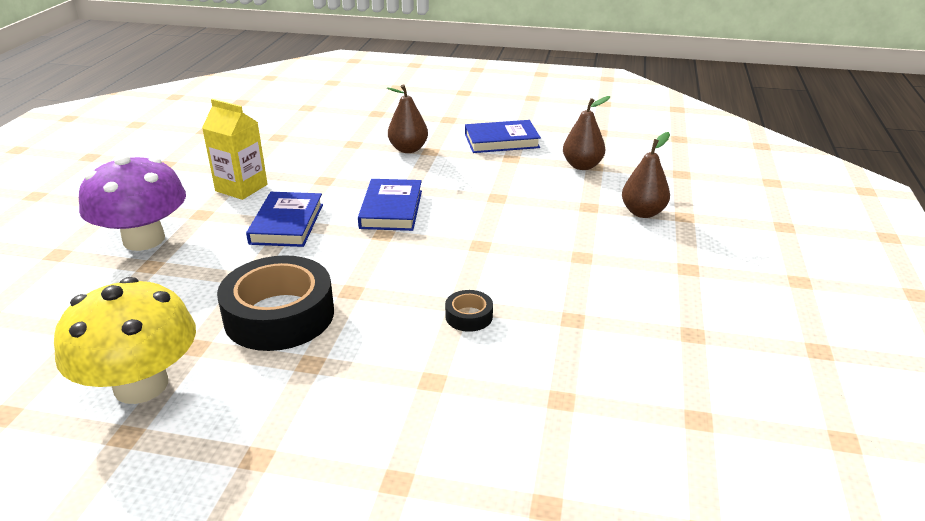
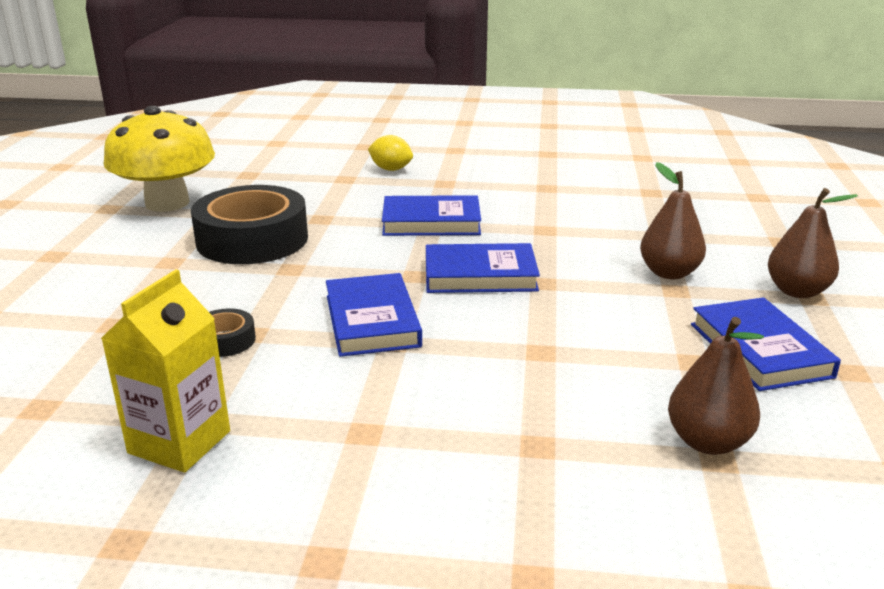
camera: 85 degrees right, 5 degrees down
purple mushroom [79,155,186,251] -> yellow lemon [368,135,413,171]
yellow carton [202,99,267,200] -> yellow carton moved to [101,269,230,473]
brown pear [622,132,670,218] -> brown pear moved to [768,188,858,298]
none -> blue book [326,273,422,357]

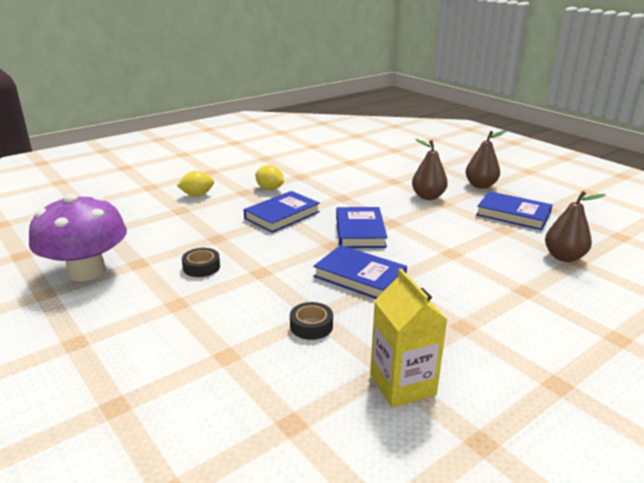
camera: 45 degrees left, 0 degrees up
yellow mushroom [104,106,215,212] -> purple mushroom [29,194,127,281]
black tape [191,185,308,264] -> black tape [182,248,220,277], size x0.44
blue book [426,243,540,293] -> blue book turned 45 degrees counterclockwise [336,207,388,248]
none -> yellow lemon [255,165,284,190]

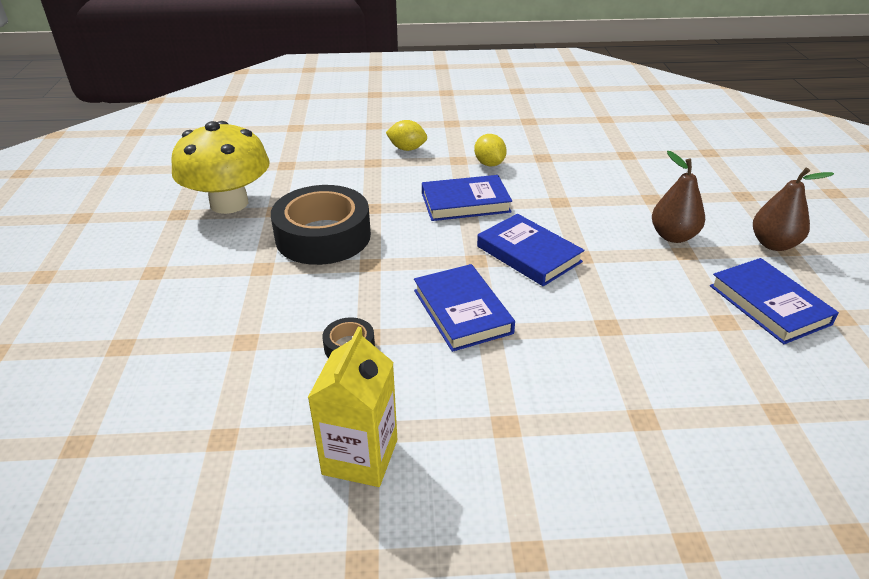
camera: 35 degrees right, 10 degrees up
purple mushroom [29,194,127,281] -> yellow mushroom [171,121,270,214]
black tape [182,248,220,277] -> black tape [271,185,371,265], size x2.29
blue book [336,207,388,248] -> blue book turned 75 degrees counterclockwise [477,214,585,286]
brown pear [545,191,606,262] -> none

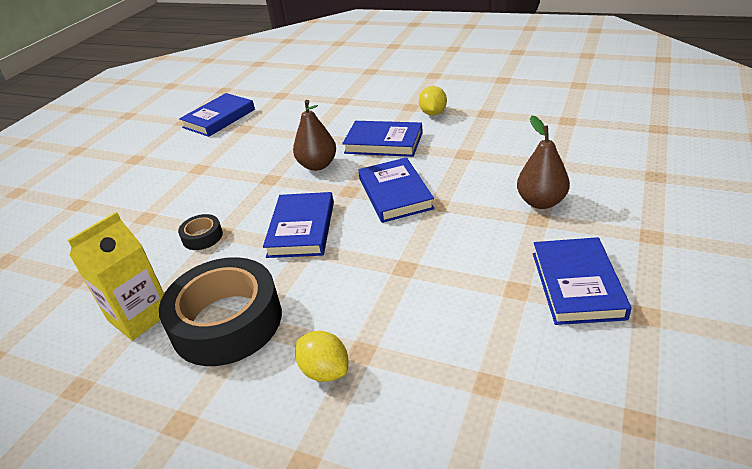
camera: 30 degrees right, 0 degrees up
yellow mushroom [171,121,270,214] -> blue book [179,93,255,137]
black tape [271,185,371,265] -> black tape moved to [159,257,282,366]
yellow lemon [386,120,427,151] -> yellow lemon moved to [295,331,348,382]
brown pear [753,168,834,251] -> brown pear moved to [293,100,336,171]

